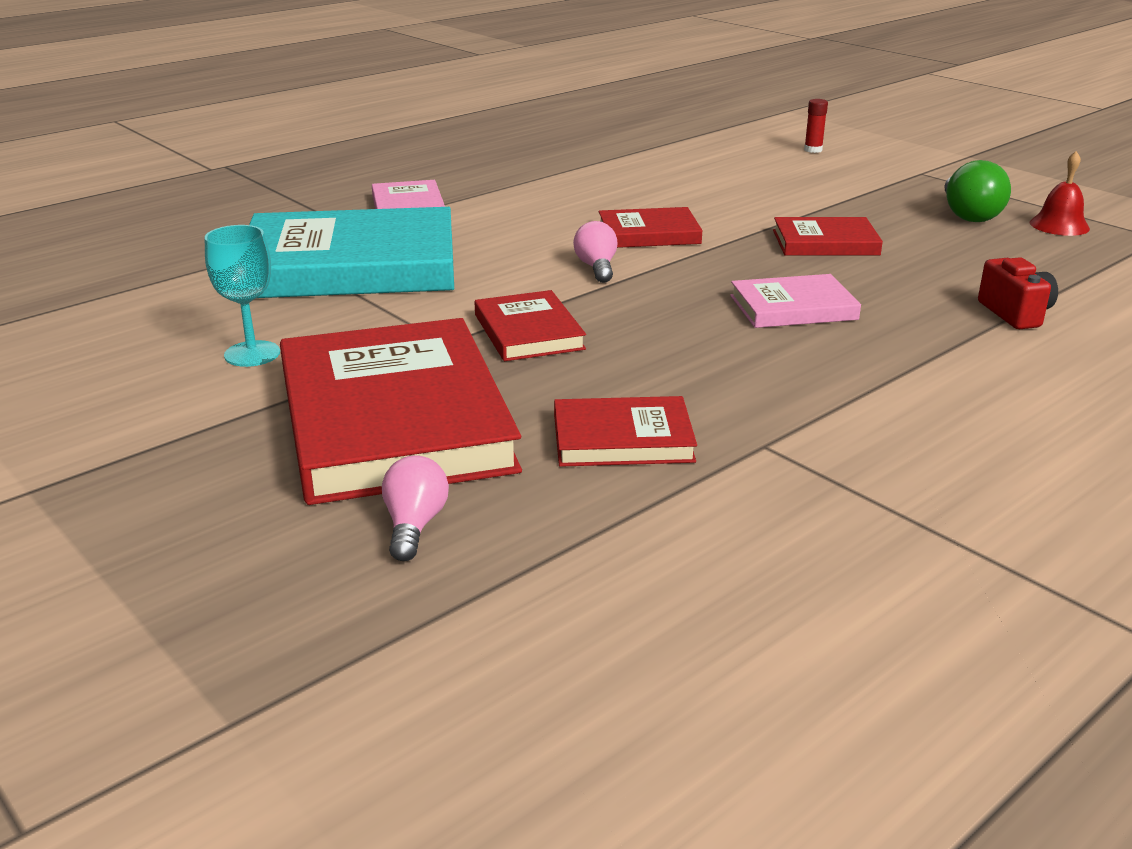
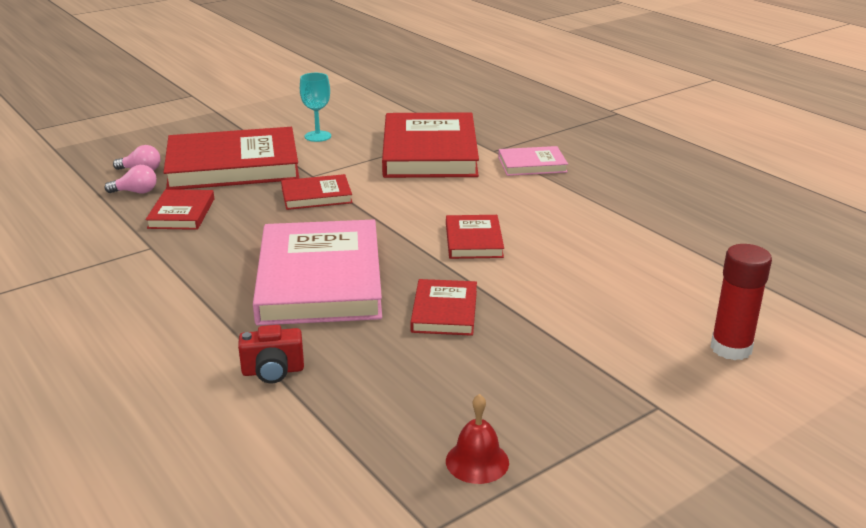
camera: 95 degrees right, 0 degrees up
turquoise book [249,207,454,298] -> red book [382,112,479,178]
pink light bulb [573,221,617,283] -> pink light bulb moved to [105,165,156,194]
pink book [730,274,861,328] -> pink book [253,220,382,325], size x2.06
red glue stick [804,99,828,153] -> red glue stick [711,244,772,360], size x1.97
green light bulb [944,160,1011,222] -> none

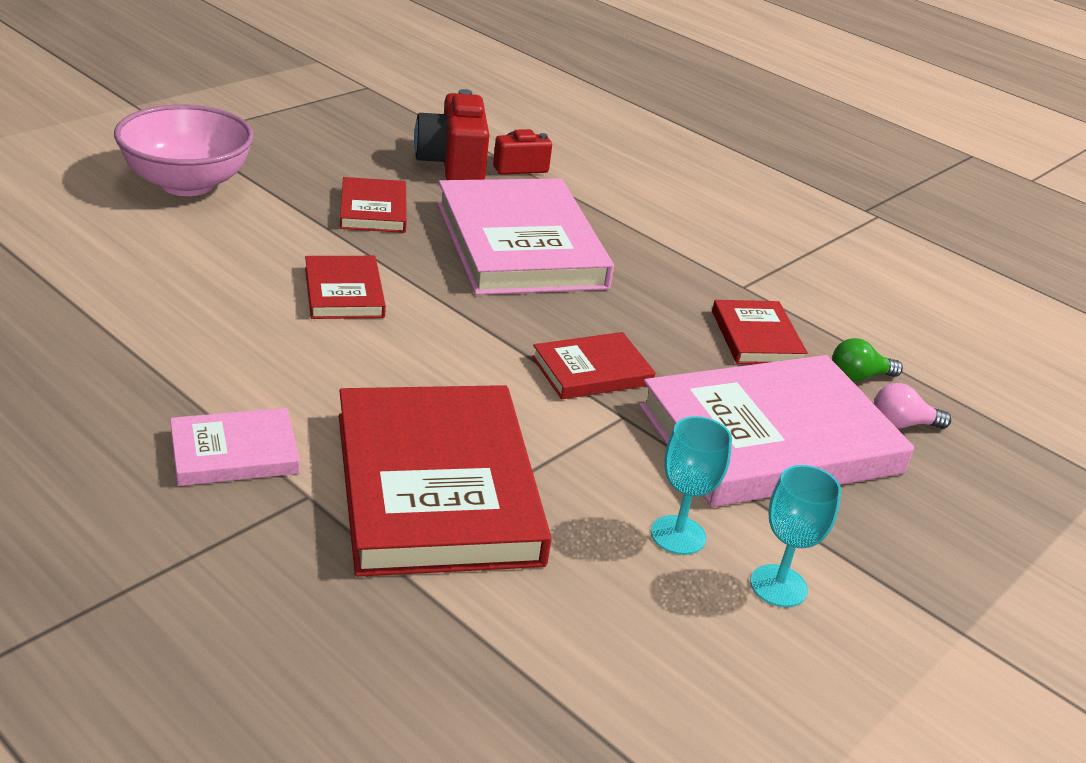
camera: 165 degrees right, 5 degrees up
pink light bulb [105,165,156,194] -> green light bulb [832,338,903,382]
red book [163,127,299,190] -> pink book [639,355,914,507]
red bell [446,394,509,484] -> none
red glue stick [711,244,772,360] -> none
none -> pink bowl [114,104,254,196]
none -> red camera [414,89,489,180]
none -> turquoise goblet [750,465,841,607]

